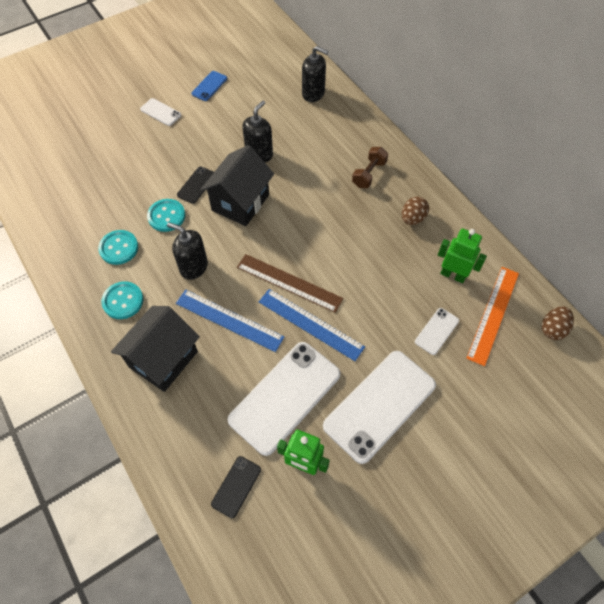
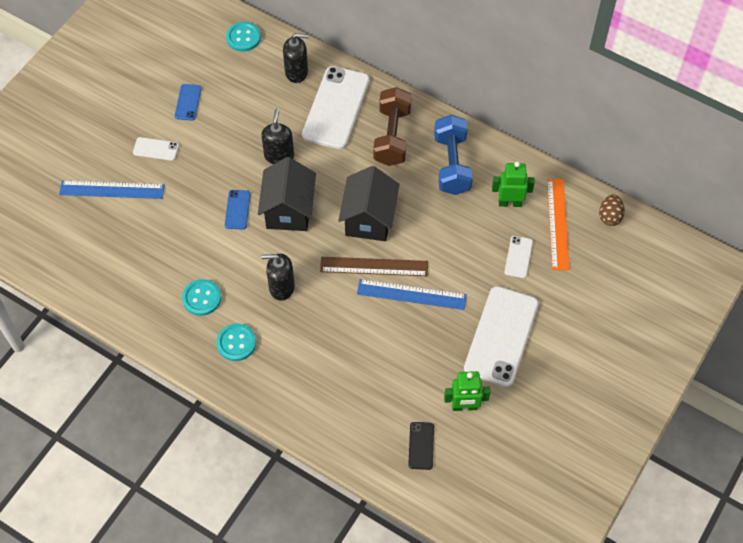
camera: 25 degrees left, 0 degrees up
black house [111,306,200,392] -> black house moved to [338,166,399,241]
turquoise button [147,199,185,232] -> turquoise button moved to [226,22,261,52]
blue ruler [176,289,284,352] -> blue ruler moved to [59,181,165,199]
black phone [177,166,214,204] -> blue phone [225,190,251,229]
white phone [227,342,341,456] -> white phone moved to [302,66,370,149]
brown dumbbell [352,147,388,188] -> brown dumbbell [373,87,412,166], size x1.69
brown egg [402,197,429,225] -> blue dumbbell [434,115,473,195]

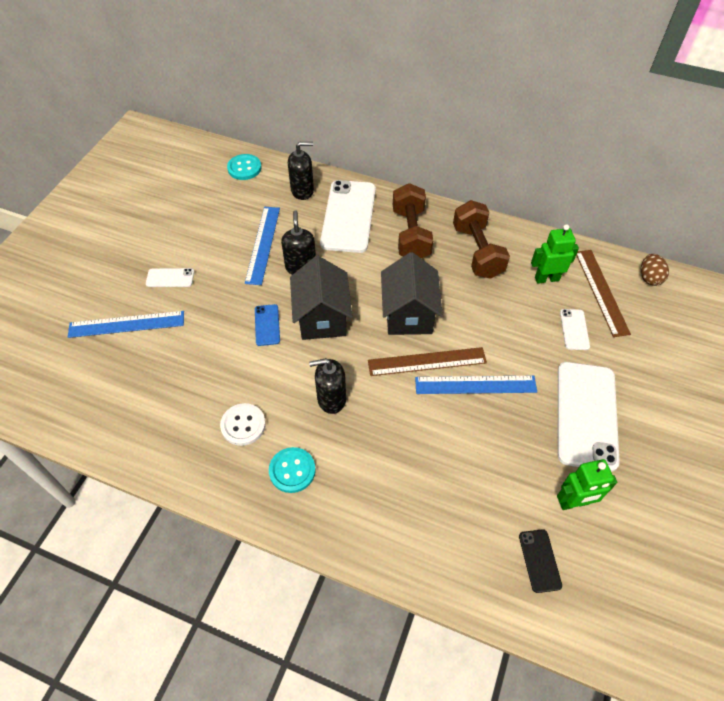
camera: 10 degrees left, 5 degrees down
blue phone [175,84,202,121] -> none
turquoise button [182,279,221,316] -> white button [220,403,266,446]
blue dumbbell [434,115,473,195] -> brown dumbbell [453,200,510,279]
orange ruler [547,179,570,270] -> brown ruler [576,250,631,337]
none -> blue ruler [245,207,280,285]

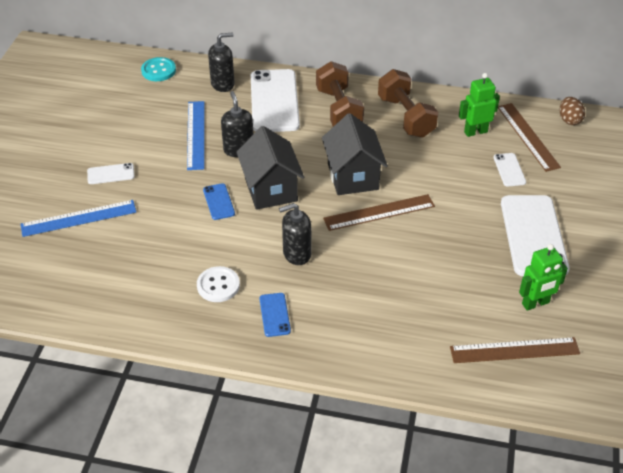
camera: 10 degrees left, 10 degrees down
turquoise button [269,447,316,493] -> blue phone [259,293,291,337]
blue ruler [415,376,537,394] -> none
black phone [519,529,562,593] -> brown ruler [450,337,580,363]

